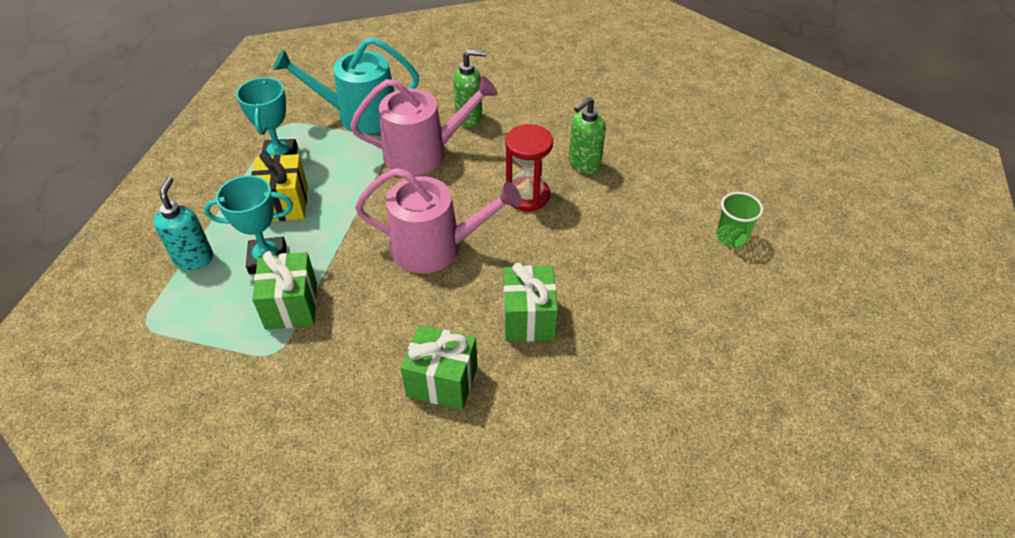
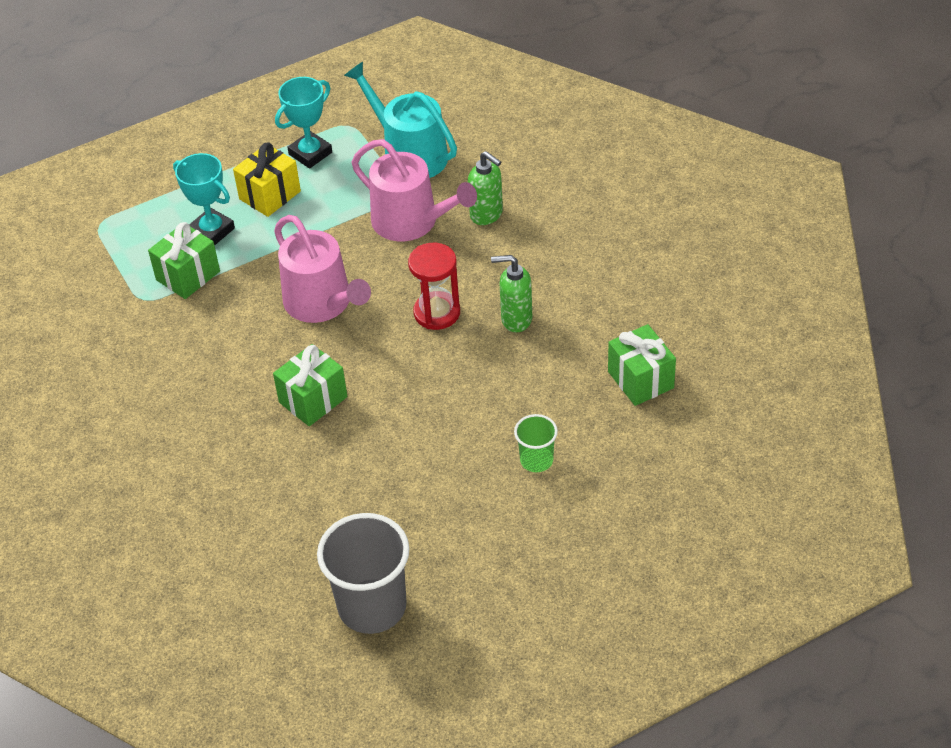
camera: 50 degrees right, 0 degrees up
turquoise soap dispenser [153,177,213,270] -> none
green gift [401,325,478,410] -> green gift moved to [608,324,676,406]
none -> grey cup [317,513,409,634]

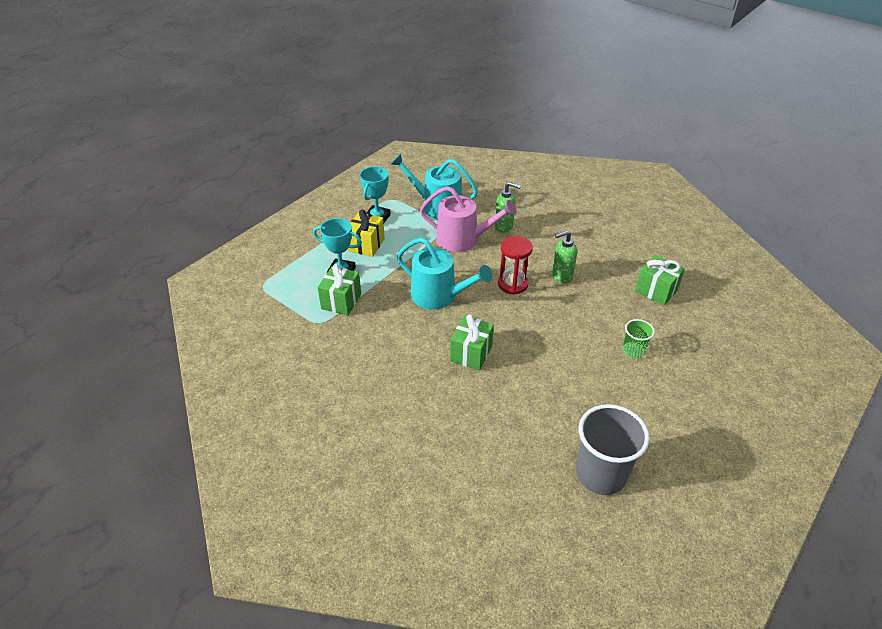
camera: 25 degrees left, 5 degrees down
pink watering can [274,215,371,323] -> turquoise watering can [397,237,492,310]

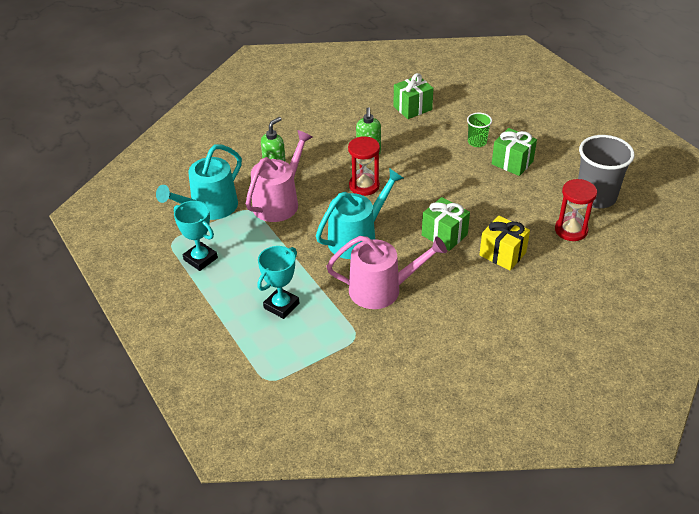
camera: 70 degrees left, 0 degrees up
green gift [318,264,361,316] -> green gift moved to [492,128,537,176]
yellow gift [348,210,385,257] -> yellow gift moved to [479,216,530,270]
none -> pink watering can [327,236,447,309]
none -> red hourglass [555,179,597,241]

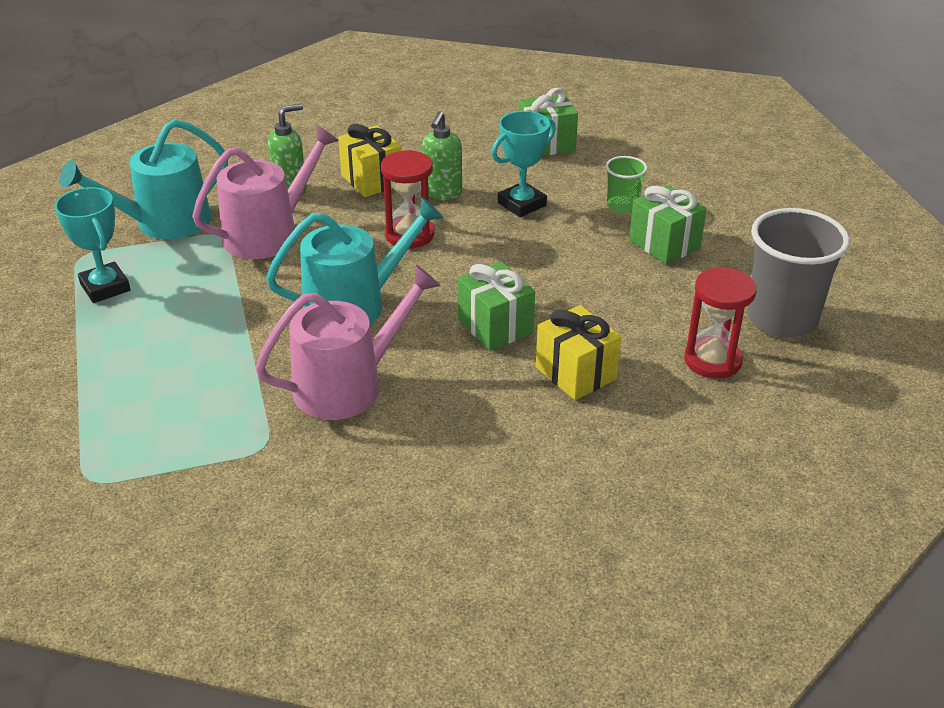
camera: 15 degrees right, 5 degrees down
turquoise trophy [257,246,299,319] -> turquoise trophy moved to [491,111,556,217]
pink watering can [327,236,447,309] -> pink watering can turned 45 degrees counterclockwise [255,265,440,420]
none -> yellow gift [338,124,402,197]

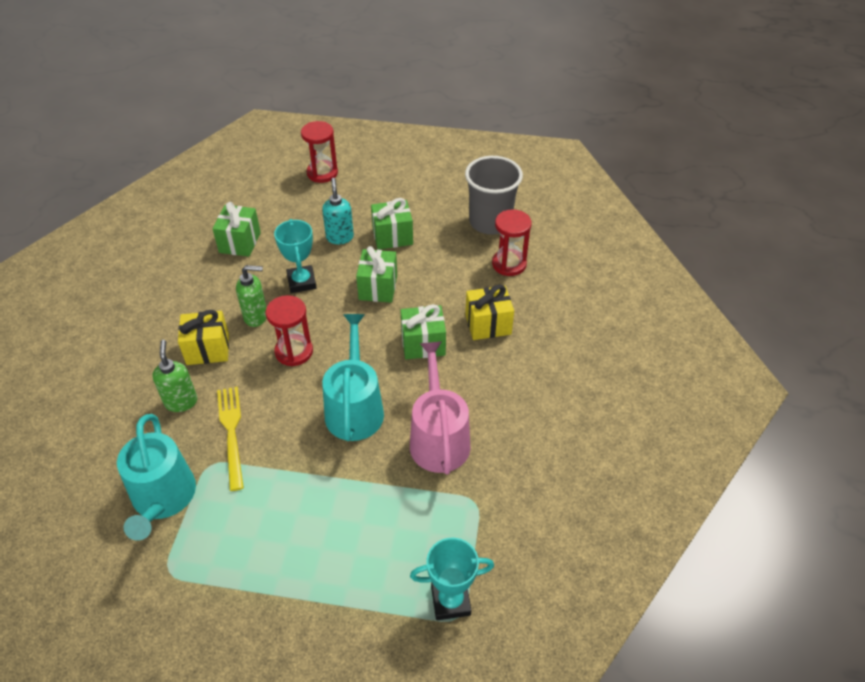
camera: 65 degrees left, 10 degrees up
turquoise trophy [55,187,131,303] -> turquoise trophy moved to [410,538,494,620]
pink watering can [192,125,339,259] -> yellow fork [217,386,244,491]
green soap dispenser [422,111,462,200] -> green soap dispenser turned 45 degrees counterclockwise [236,265,267,327]
green cup [606,156,647,213] -> turquoise soap dispenser [322,178,354,244]
none -> red hourglass [301,121,338,183]
none -> green gift [356,246,397,303]

